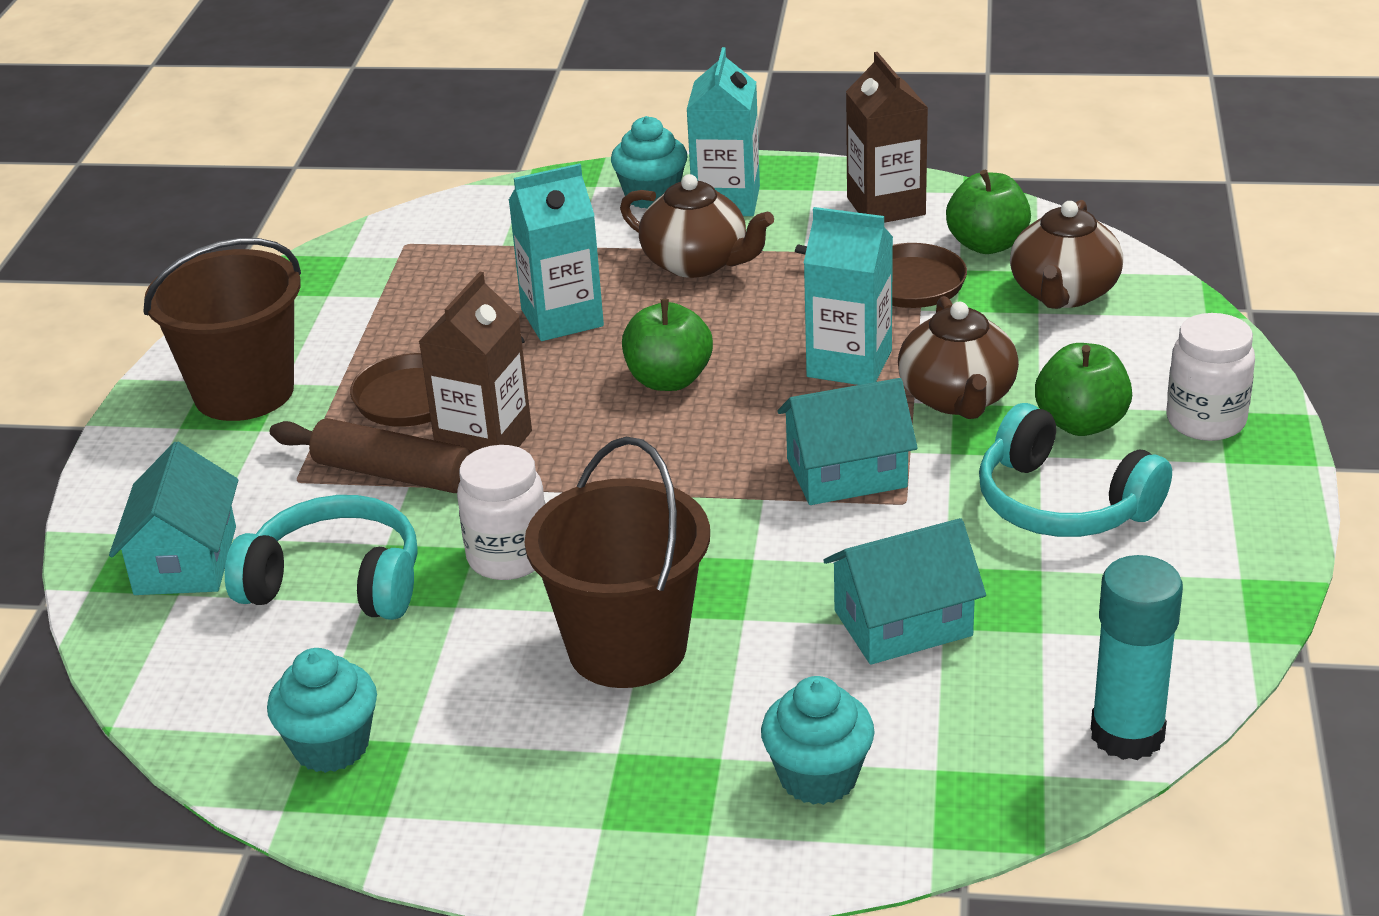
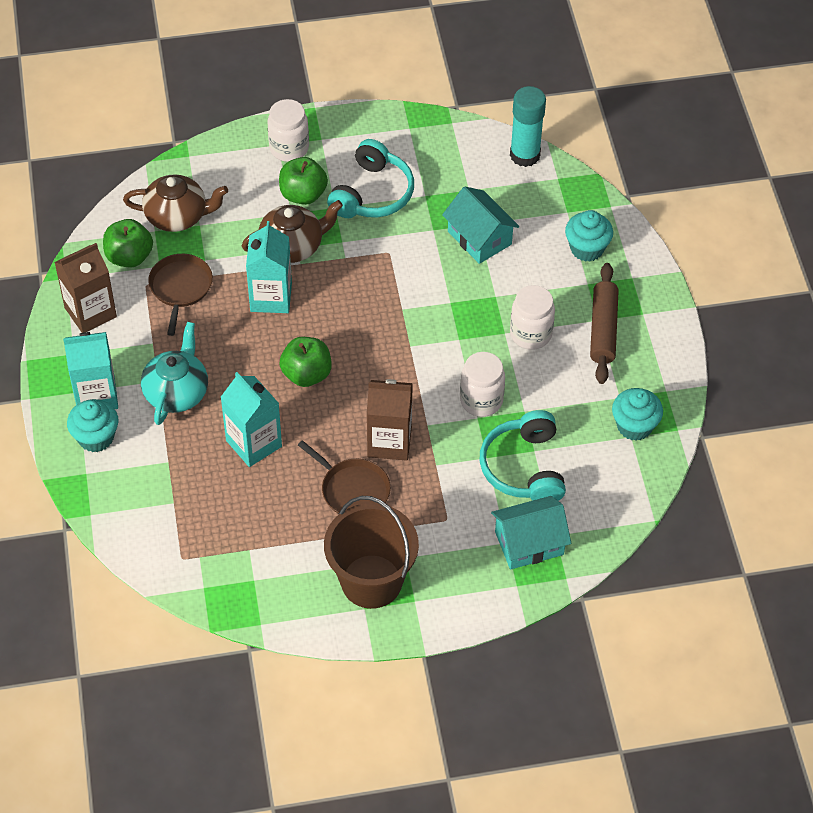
camera: 110 degrees left, 20 degrees up
brown rolling pin [270,418,471,493] -> brown rolling pin moved to [590,263,619,384]
brown bucket [525,437,710,688] -> white jar [510,285,555,350]
brown teapot [620,174,774,278] -> turquoise teapot [141,322,208,425]
turquoise house [777,378,918,505] -> none

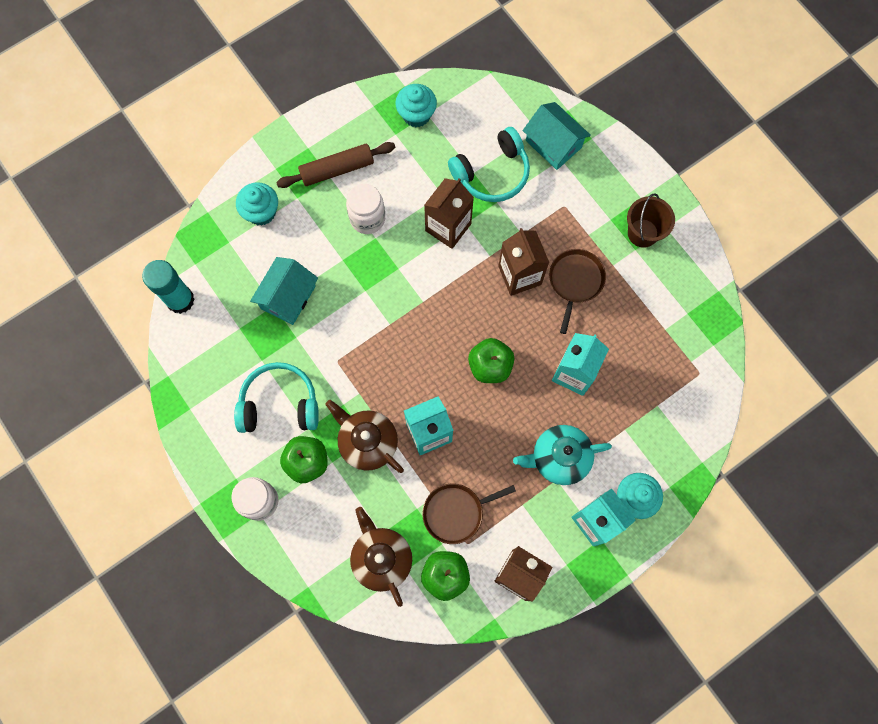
camera: 115 degrees left, 20 degrees up
brown bucket [324,496,419,609] -> brown bucket [627,193,675,248], size x0.64
white jar [460,352,505,417] -> brown carton [424,178,474,249]

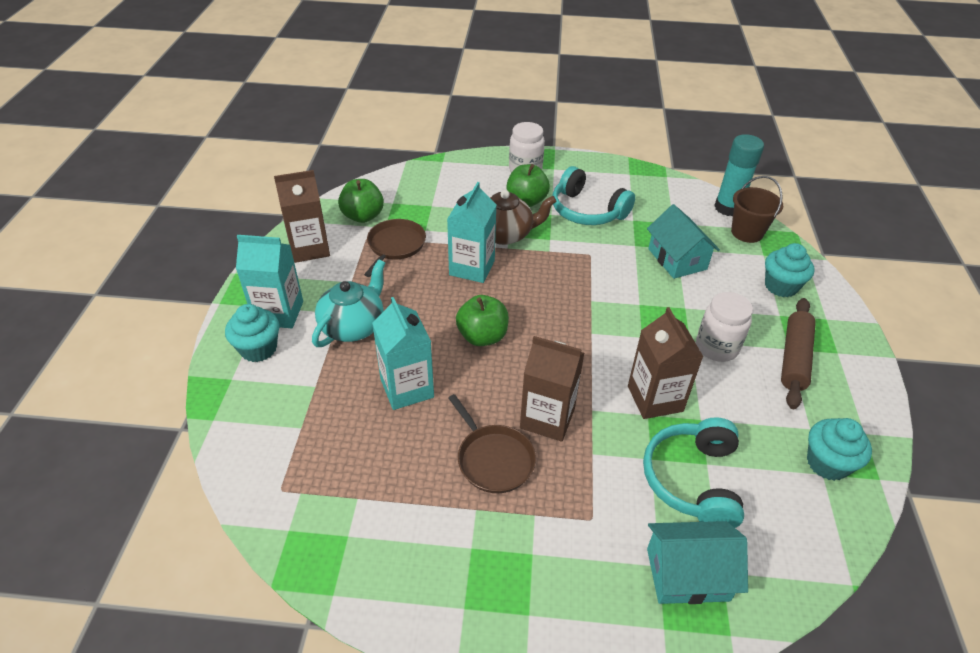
camera: 130 degrees right, 30 degrees down
turquoise headphones [234,362,319,433] -> turquoise headphones turned 90 degrees clockwise [552,166,635,225]
brown teapot [350,507,412,607] -> none
brown bucket [627,193,675,248] -> brown bucket moved to [731,176,783,243]

